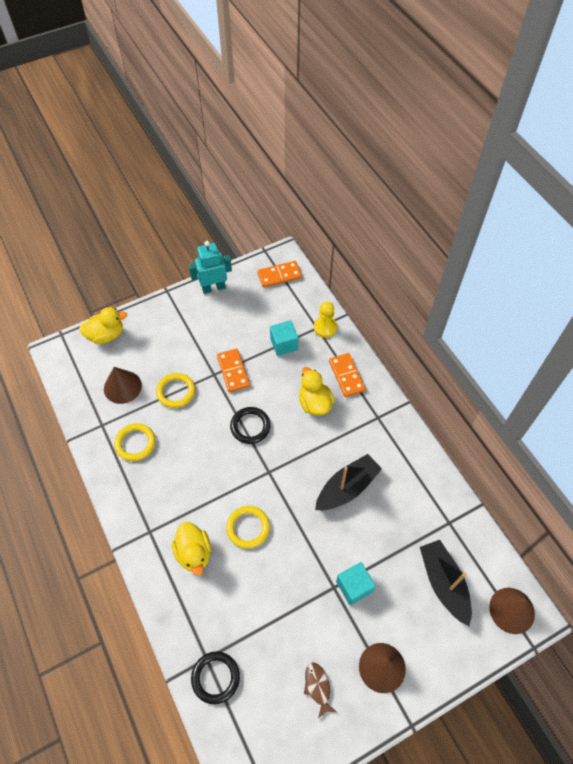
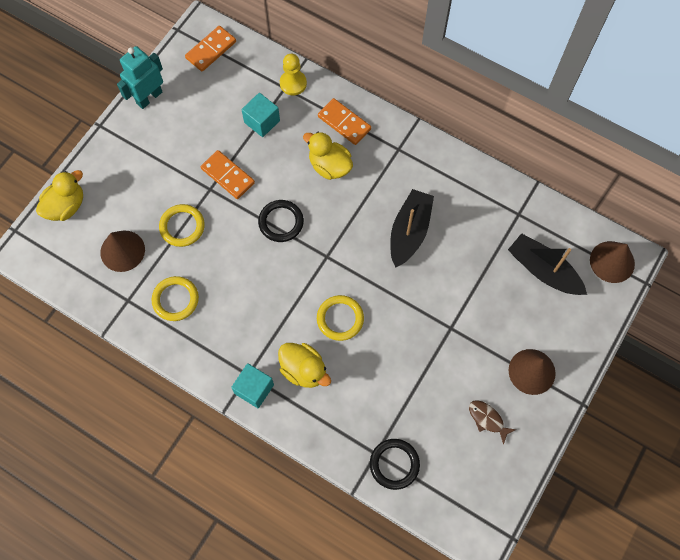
camera: 30 degrees left, 10 degrees up
turquoise cube [336,562,376,605] -> turquoise cube moved to [231,363,274,408]

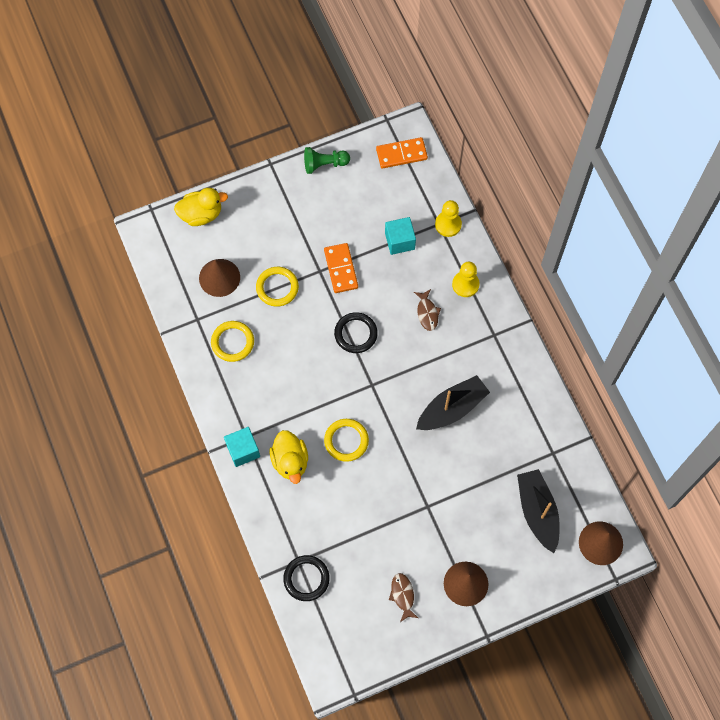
camera: 35 degrees right, 0 degrees up
turquoise robot [117,46,163,109] -> green pawn [304,147,350,174]
yellow duck [303,132,353,180] -> brown fish [414,289,441,331]
orange domino [318,98,371,145] -> yellow pawn [452,262,480,297]

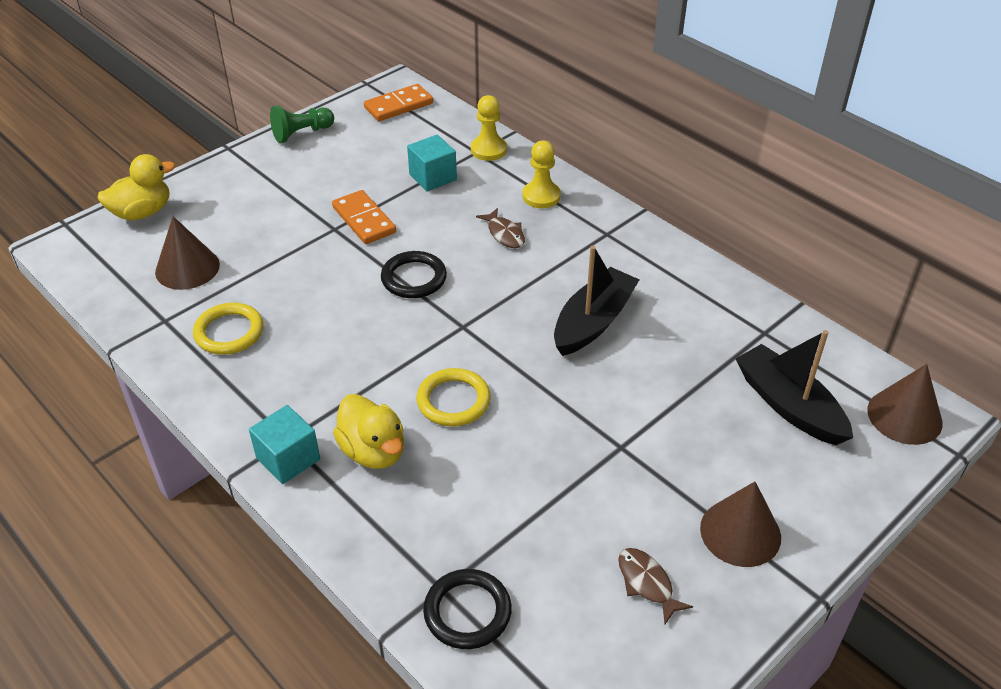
camera: 20 degrees left, 25 degrees down
yellow ring [256,267,299,307] -> none

